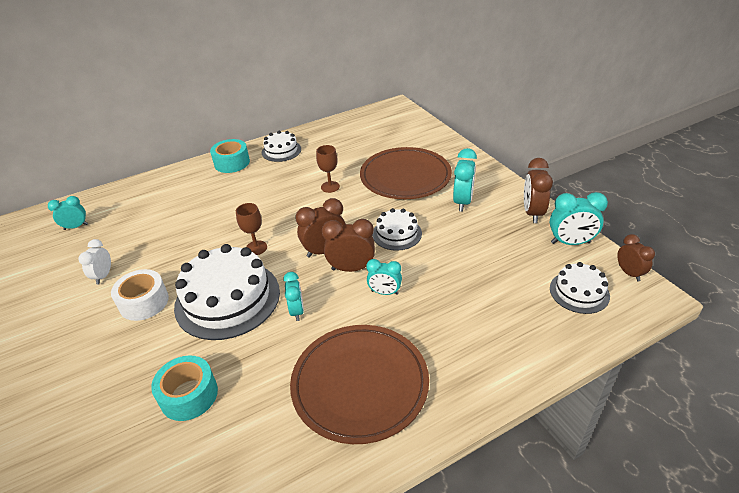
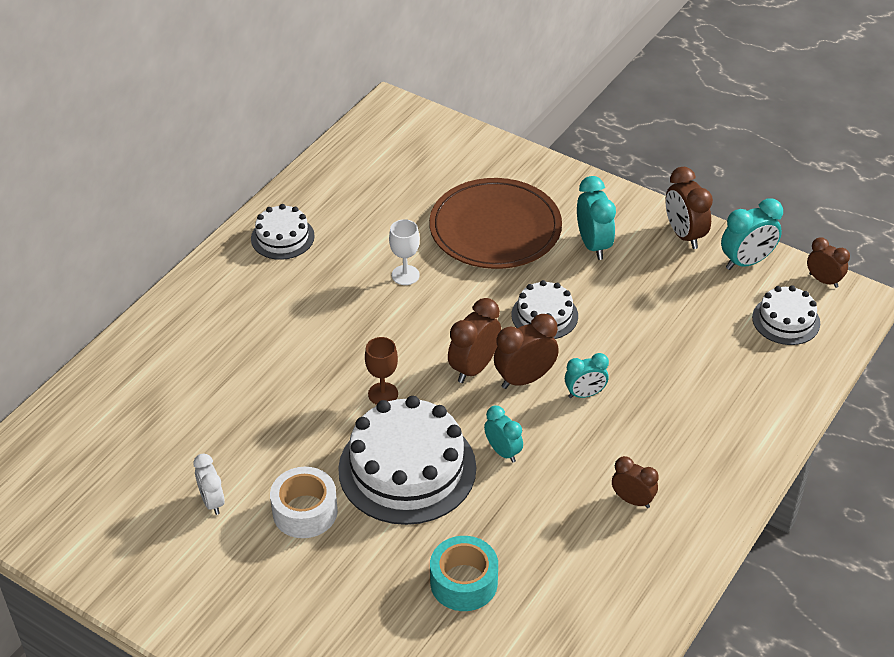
camera: 30 degrees left, 5 degrees up
turquoise clock [48,196,88,230] -> none
turquoise tape [210,139,250,173] -> none
brown plate [290,325,429,444] -> brown clock [612,456,659,508]
brown goblet [316,145,340,193] -> white goblet [389,219,420,285]

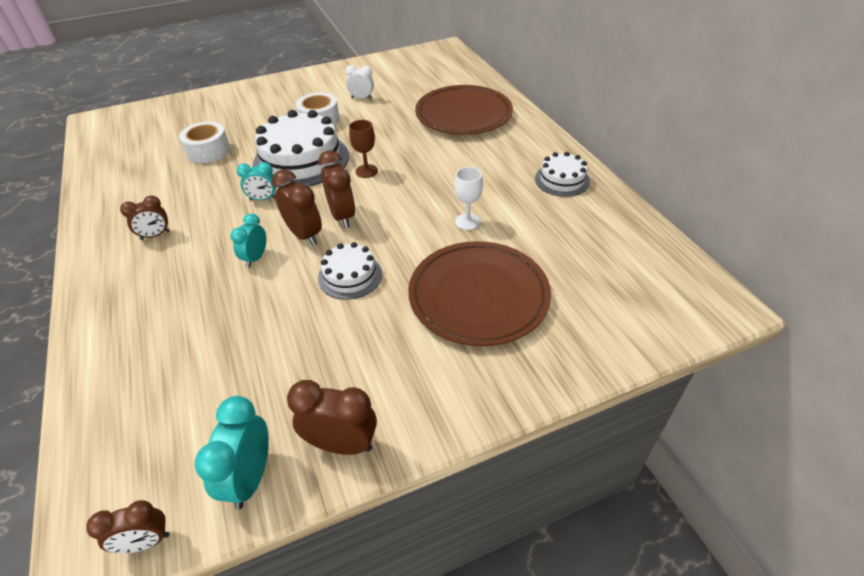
camera: 125 degrees right, 0 degrees up
turquoise tape [430,536,498,611] -> white tape [179,121,230,163]
brown clock [494,314,559,389] -> brown clock turned 45 degrees counterclockwise [272,169,322,246]
turquoise clock [577,176,616,260] -> none
white cake [752,285,820,345] -> none
none -> brown plate [415,85,513,135]

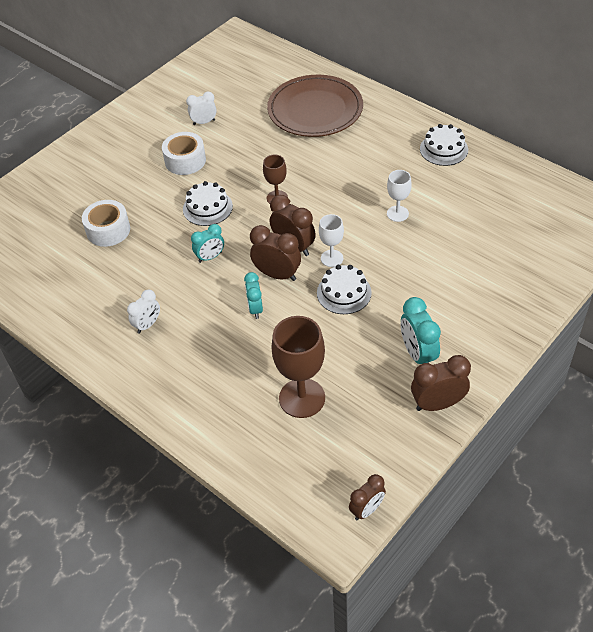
camera: 25 degrees left, 5 degrees up
brown clock [120,196,170,240] -> white clock [127,289,160,334]
turquoise clock [195,396,269,509] -> turquoise clock moved to [401,297,441,364]
white cake [253,110,349,187] -> white cake [183,181,233,226], size x0.53
brown plate [408,241,551,346] -> none
none -> brown goblet [271,316,325,418]
none -> white goblet [319,214,344,267]

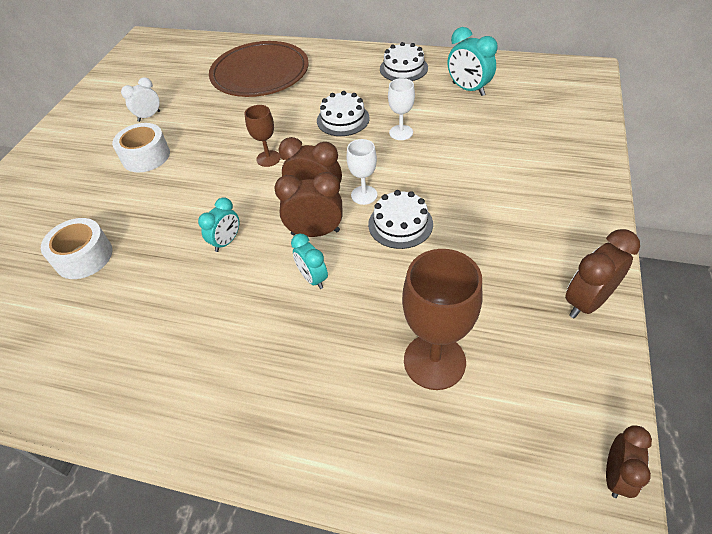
camera: 25 degrees left, 0 degrees up
white clock [127,289,160,334] -> none
white cake [183,181,233,226] -> white cake moved to [317,91,370,136]
turquoise clock [401,297,441,364] -> turquoise clock moved to [448,27,498,96]

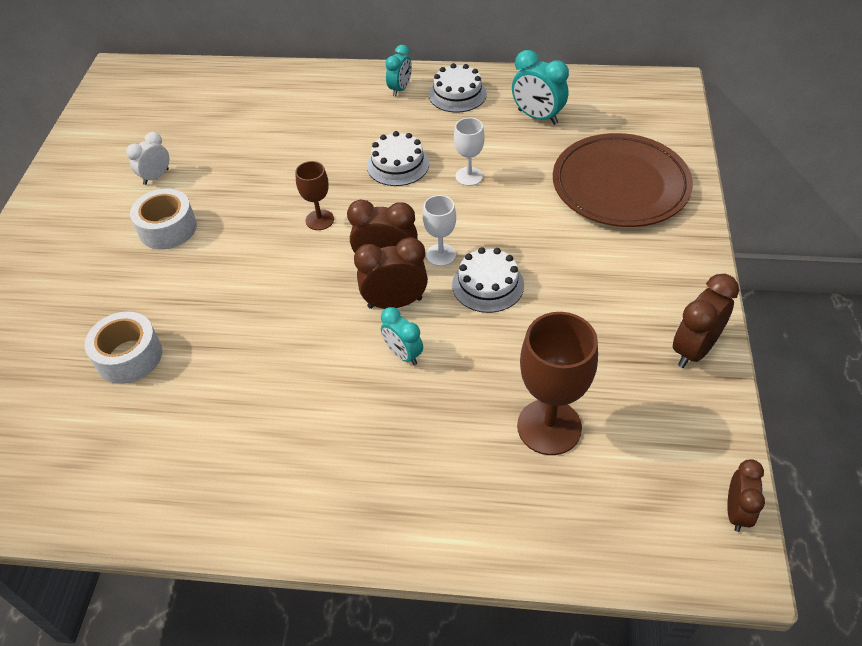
camera: 10 degrees left, 0 degrees up
turquoise clock [198,197,239,252] -> turquoise clock moved to [385,45,412,97]
brown plate [209,41,309,97] -> brown plate moved to [553,133,693,227]

